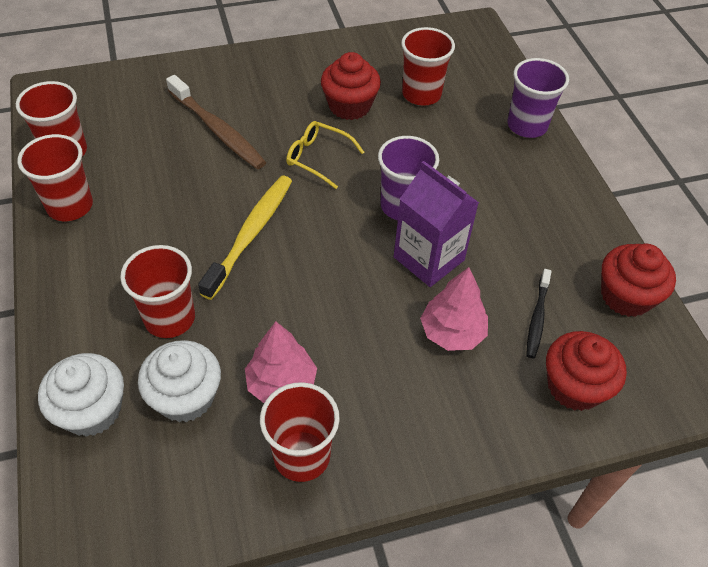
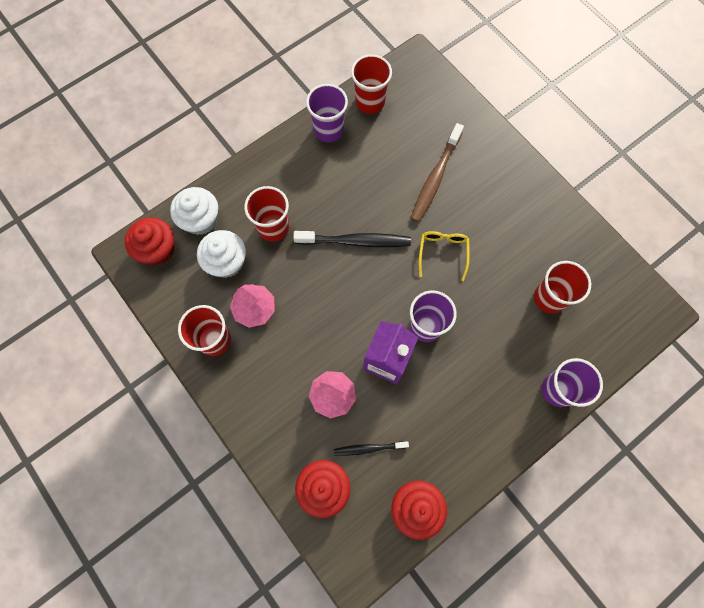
camera: 70 degrees right, 20 degrees up
red cup [17,134,93,221] -> purple cup [306,84,348,142]
yellow toothbrush [198,176,292,300] -> black toothbrush [293,231,411,247]
red cupcake [321,52,381,120] -> red cupcake moved to [125,218,174,265]

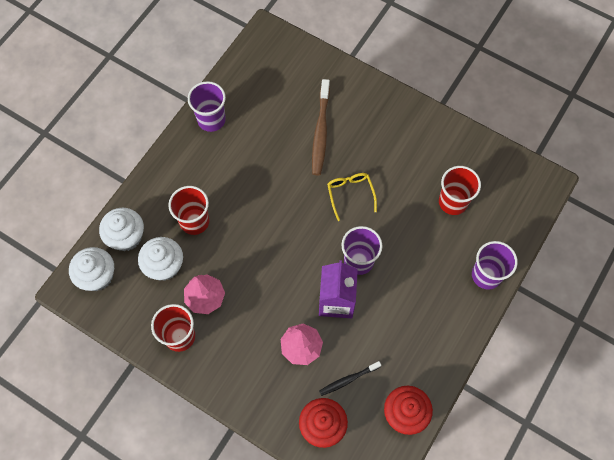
camera: 20 degrees left, 5 degrees down
red cupcake [125,218,174,265] -> white cupcake [69,247,114,291]
black toothbrush [293,231,411,247] -> none
red cup [351,54,392,114] -> none

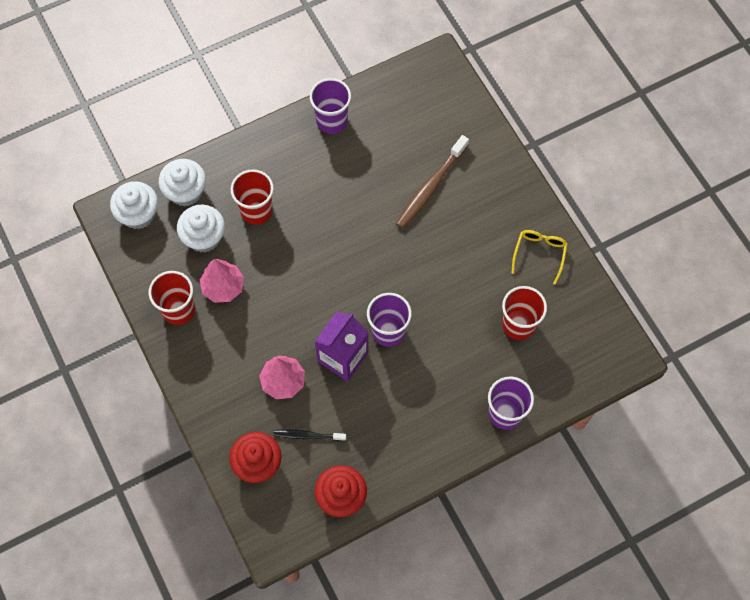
camera: 30 degrees right, 0 degrees up
yellow glasses [327,173,377,221] -> yellow glasses moved to [512,230,568,285]

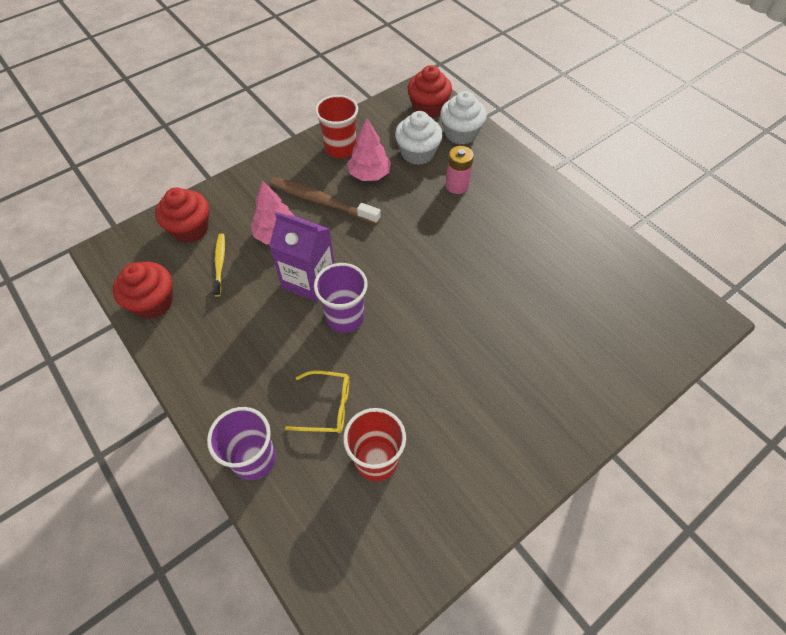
camera: 80 degrees right, 10 degrees down
white cupcake [110,181,158,229] -> red cupcake [408,65,452,118]
red cup [231,170,274,225] -> pink battery [446,146,474,194]
black toothbrush [273,429,346,441] -> yellow toothbrush [212,234,225,297]
purple cup [310,78,351,134] -> none
brown toothbrush [396,135,469,229] -> brown toothbrush moved to [270,177,381,225]
yellow glasses [512,230,568,285] -> yellow glasses moved to [285,370,349,433]

